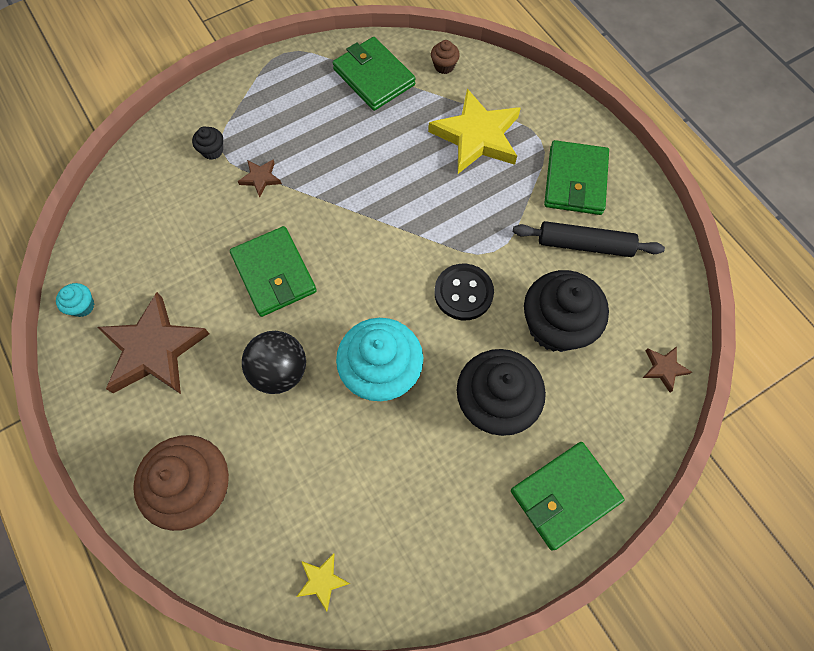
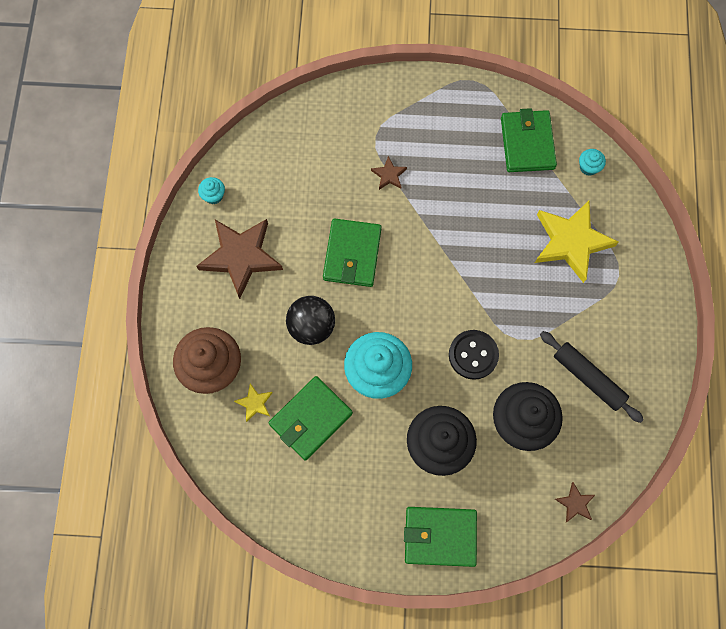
camera: 35 degrees right, 5 degrees up
black cupcake [192,126,223,160] -> none
yellow star [296,553,350,611] -> yellow star moved to [234,383,273,422]
brown cupcake [431,40,460,74] -> turquoise cupcake [579,149,606,176]
green wallet [544,140,609,215] -> green wallet moved to [269,376,353,461]

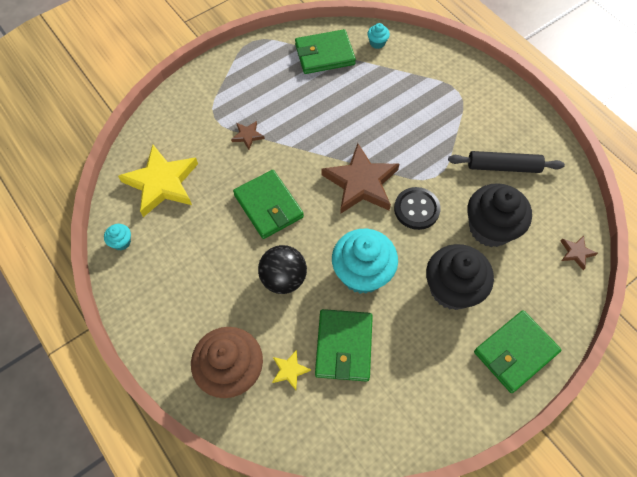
camera: 40 degrees left, 10 degrees down
brown star [196,219,283,299] -> brown star moved to [321,143,399,214]
green wallet [501,108,557,172] -> green wallet turned 60 degrees counterclockwise [295,29,356,74]
yellow star [535,201,618,283] -> yellow star moved to [118,145,198,217]

